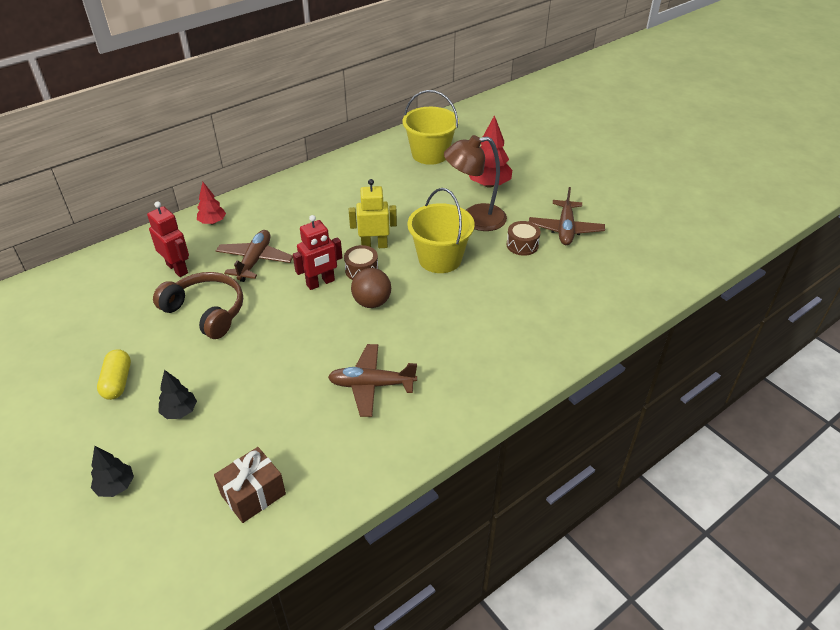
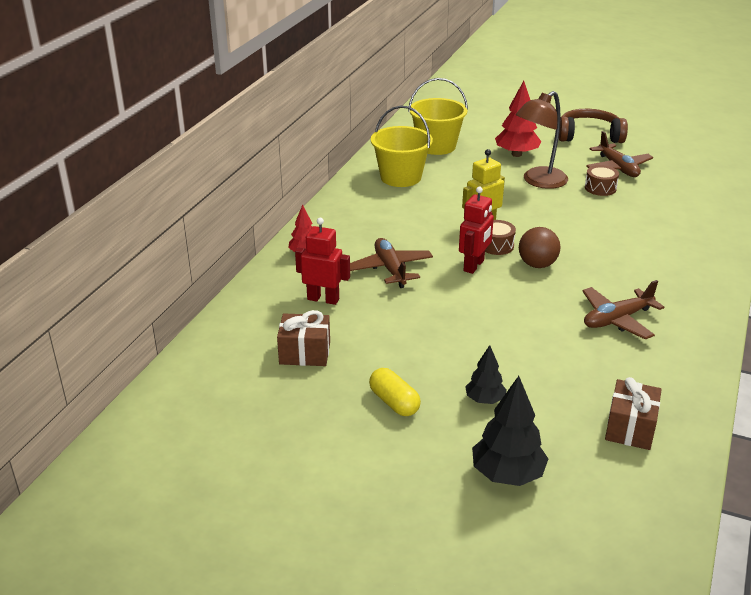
camera: 30 degrees left, 10 degrees down
black tree [91,446,134,497] -> black tree [472,376,548,486], size x1.67
brown headphones [153,272,243,339] -> brown headphones moved to [559,109,628,143]
yellow bucket [407,188,475,273] -> yellow bucket moved to [371,106,433,187]
none -> brown gift [277,310,330,366]

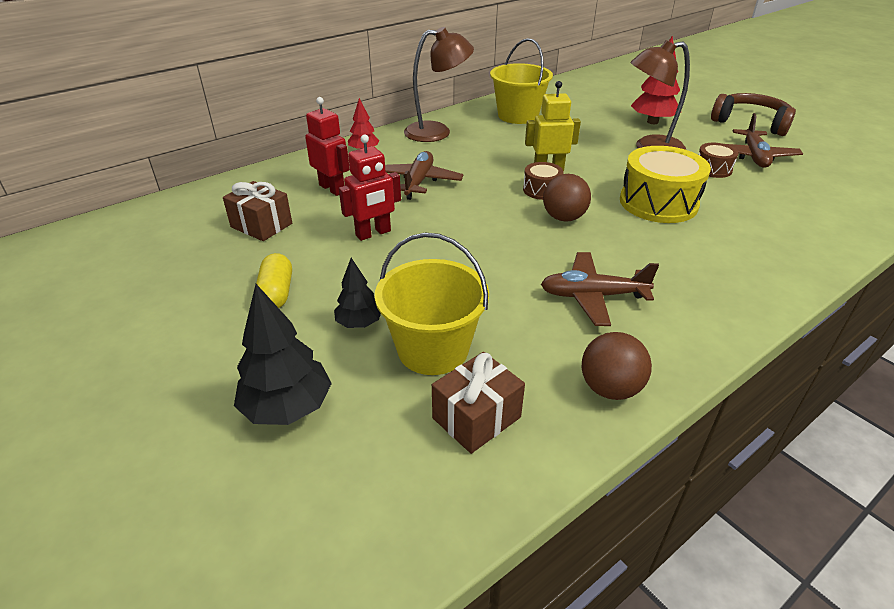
camera: 30 degrees right, 5 degrees up
yellow bucket [408,78,468,155] -> yellow bucket moved to [375,233,489,375]
red robot [459,187,494,274] -> red robot moved to [339,135,401,241]
none -> brown lamp [404,27,474,142]
none -> brown ball [582,332,652,400]
none -> yellow drum [620,146,711,223]

